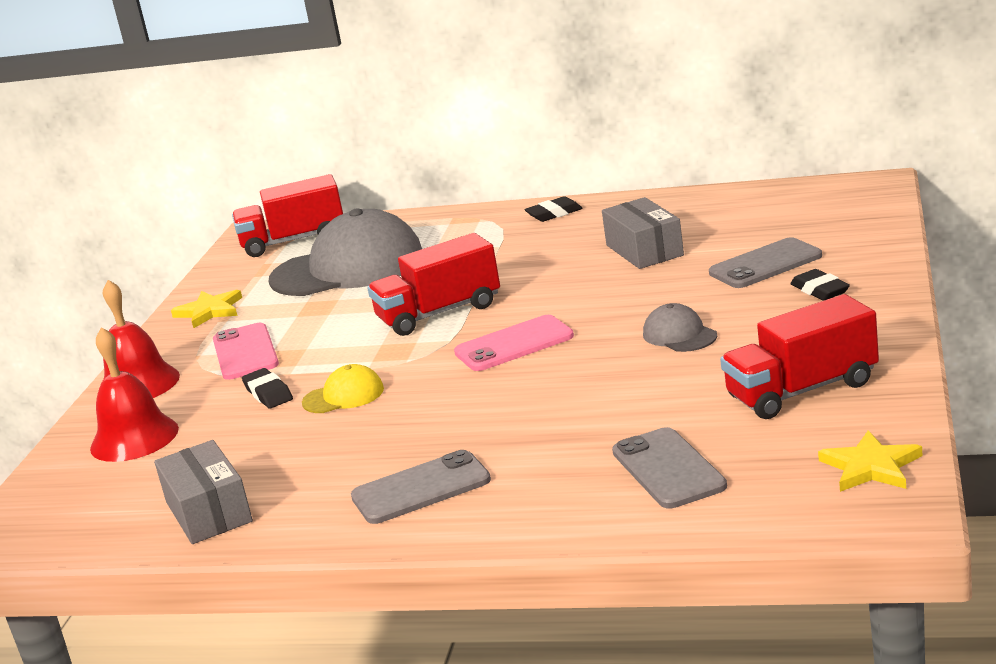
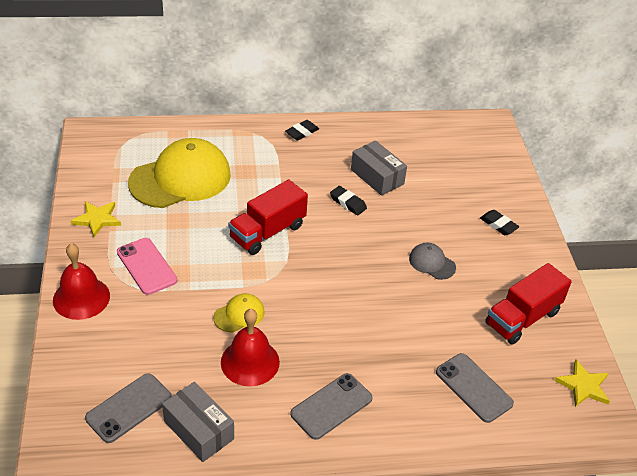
camera: 25 degrees left, 20 degrees up
red bell [90,327,179,462] -> red bell moved to [221,309,280,386]
red truck [232,174,343,257] -> none
black eraser [242,368,293,409] -> black eraser moved to [330,186,367,215]
grey cap [269,208,422,296] -> yellow cap [128,138,231,208]
pink phone [454,315,574,371] -> none
grey phone [709,237,822,288] -> grey phone moved to [85,373,172,443]

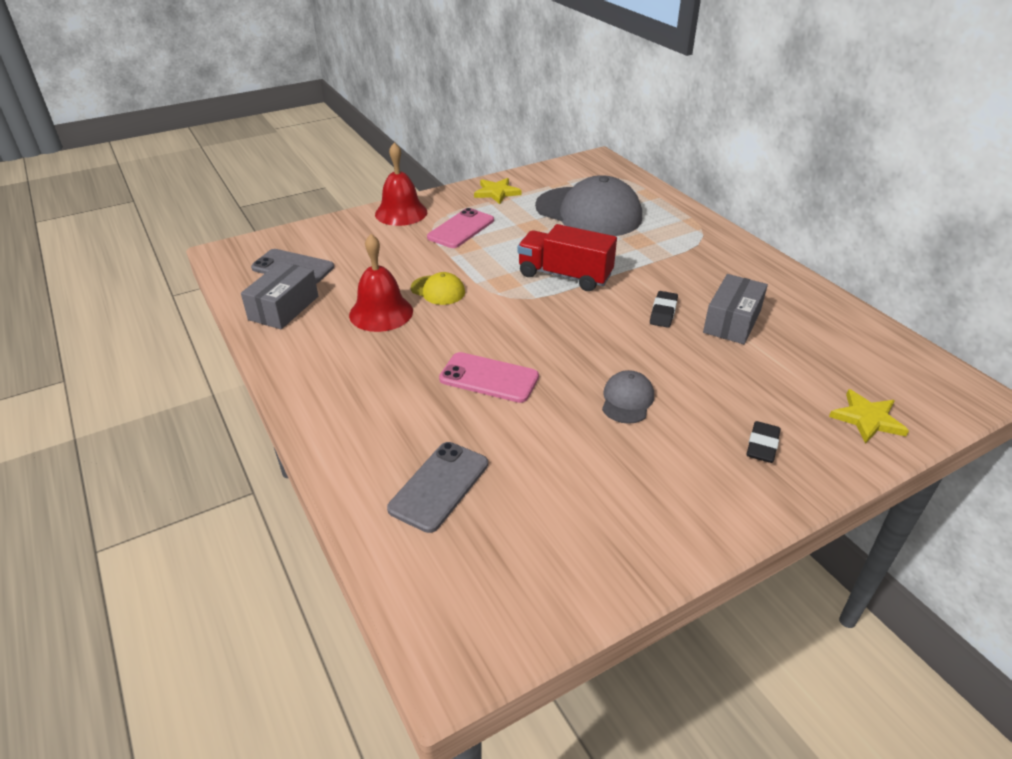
camera: 70 degrees right, 5 degrees down
yellow cap [128,138,231,208] -> grey cap [535,175,642,236]
black eraser [285,120,319,141] -> none
grey phone [291,373,373,440] -> none
red truck [485,263,572,345] -> none
yellow star [554,360,610,407] -> yellow star moved to [829,389,909,444]
none -> pink phone [439,352,539,403]

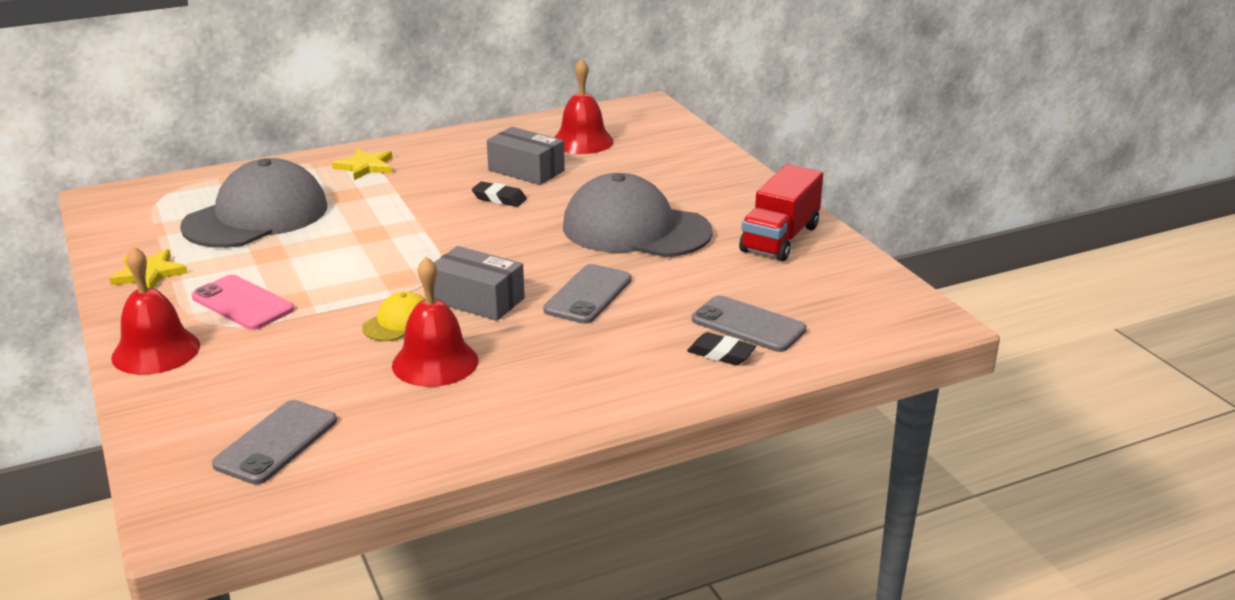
camera: 85 degrees left, 10 degrees down
grey box [241,262,318,329] -> grey box moved to [434,246,525,321]
pink phone [439,352,539,403] -> grey phone [543,264,632,324]
red truck [518,224,617,291] -> red truck moved to [739,164,823,262]
grey cap [602,370,654,424] -> grey cap [563,173,713,257], size x2.26
black eraser [746,421,781,463] -> black eraser moved to [687,332,756,365]
yellow star [829,389,909,444] -> yellow star moved to [332,149,392,180]
none -> red bell [554,58,614,154]

